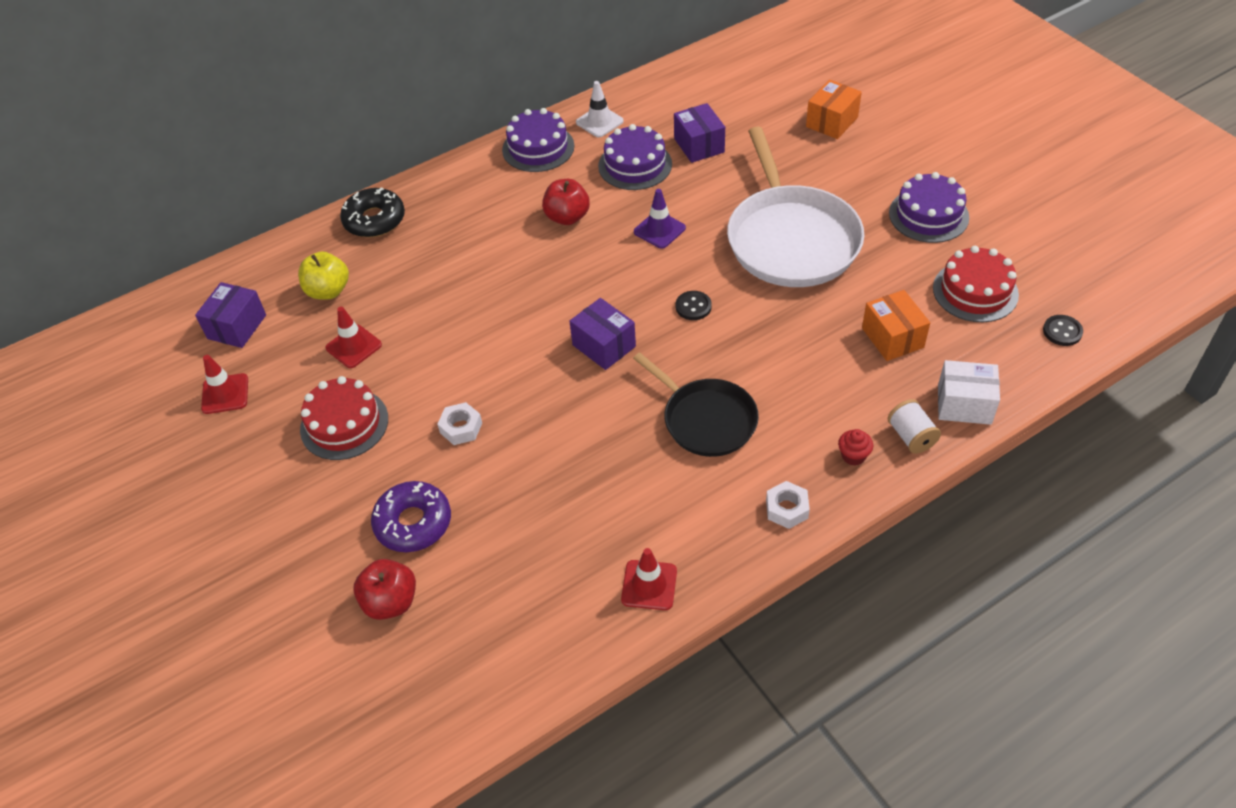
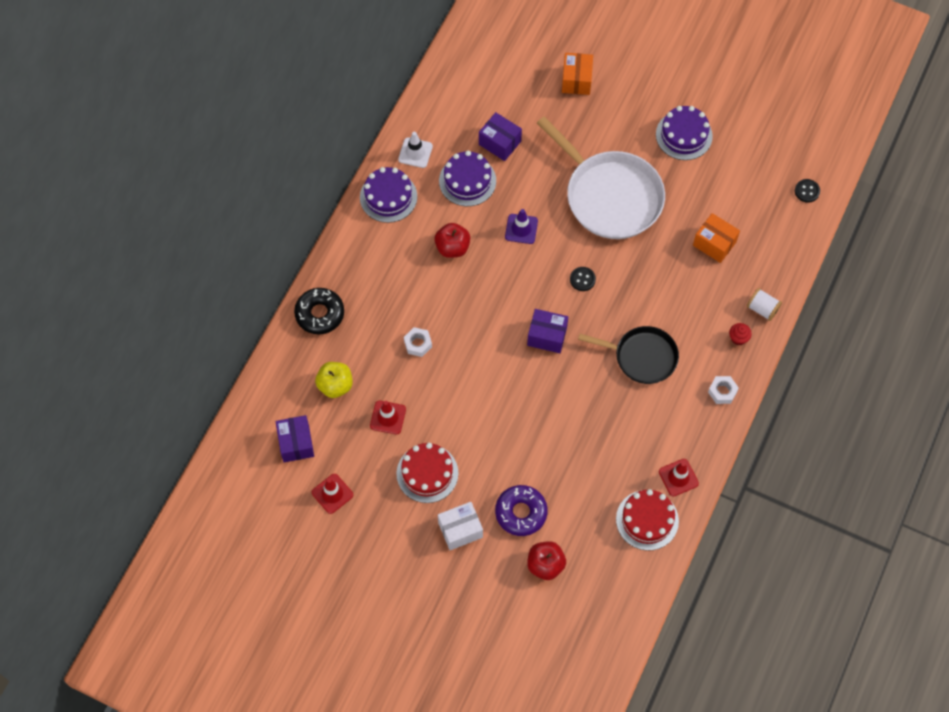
camera: 35 degrees left, 15 degrees up
white nut [437,402,482,445] -> white nut moved to [404,327,432,357]
red cake [933,246,1019,322] -> red cake moved to [616,489,679,551]
white box [938,360,1000,425] -> white box moved to [438,502,483,550]

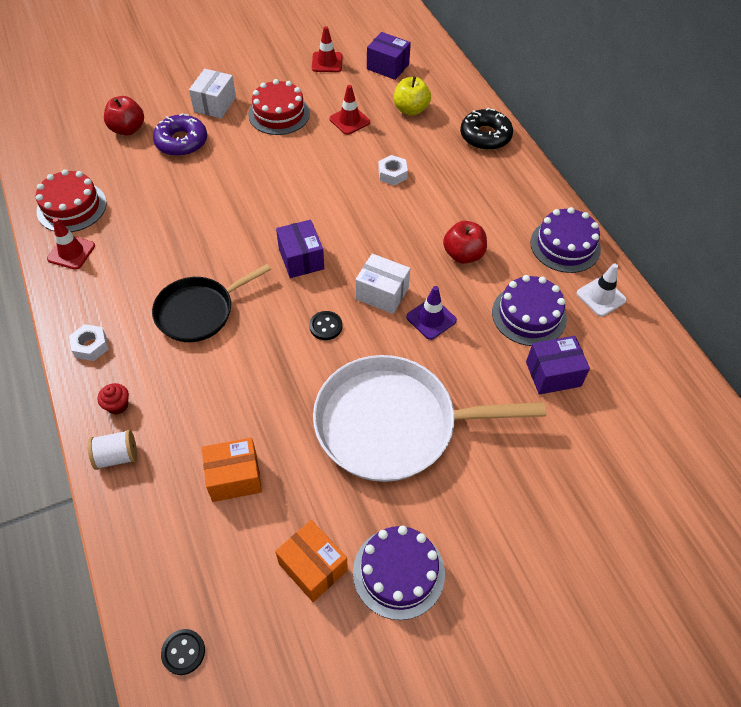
camera: 130 degrees right, 10 degrees down
purple box [527,309,568,353] -> purple box turned 75 degrees counterclockwise [276,220,324,278]
orange box [562,53,593,95] -> orange box moved to [275,520,348,602]
none -> white box [356,254,410,314]

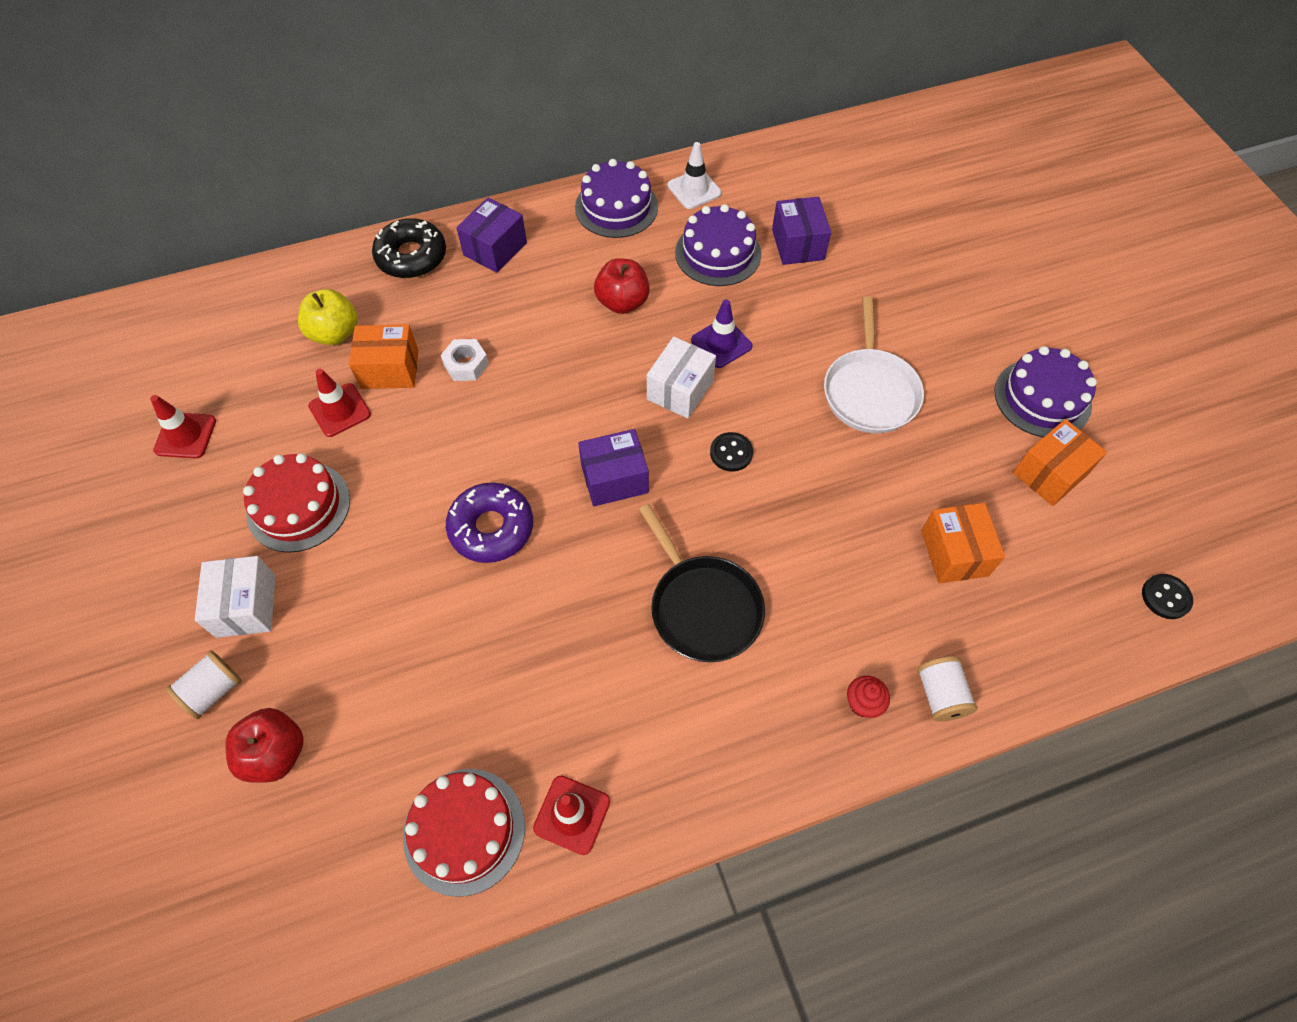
camera: 85 degrees left, 5 degrees up
white nut [69,324,109,361] -> none
purple donut [153,113,207,156] -> purple donut moved to [446,482,533,563]
white box [189,69,236,118] -> white box turned 60 degrees clockwise [195,556,276,638]
white pan [313,355,546,482] -> white pan [824,296,924,433], size x0.61
purple box [367,32,411,80] -> purple box moved to [456,198,527,273]
none -> white spool [166,651,242,719]
none -> orange box [349,324,419,389]

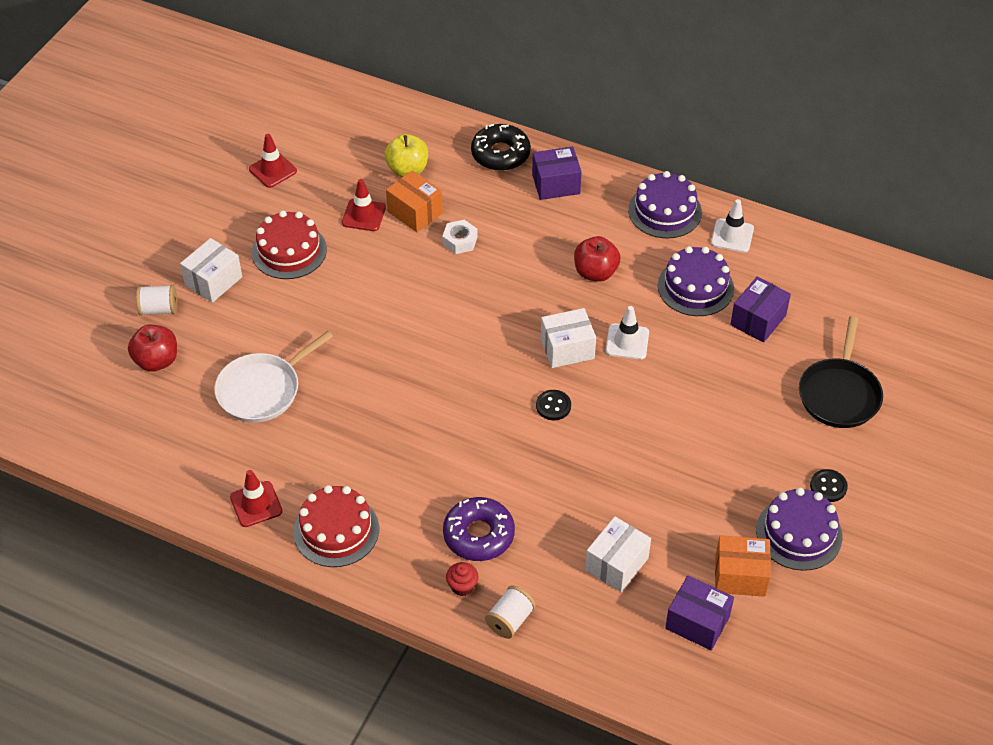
camera: 45 degrees right, 10 degrees down
red cake [403,769,525,897] -> red cake moved to [293,485,379,567]
purple donut [446,482,533,563] -> purple donut moved to [443,497,515,561]
purple box [578,429,649,506] -> purple box moved to [665,575,734,650]
black pan [639,504,765,662] -> black pan moved to [799,316,883,428]
purple traffic cone [691,299,753,368] -> white traffic cone [606,306,649,359]
white pan [824,296,924,433] -> white pan moved to [214,331,333,423]
orange box [921,503,1005,583] -> white box [585,517,651,592]
black button [1142,574,1193,619] -> black button moved to [810,469,848,502]

